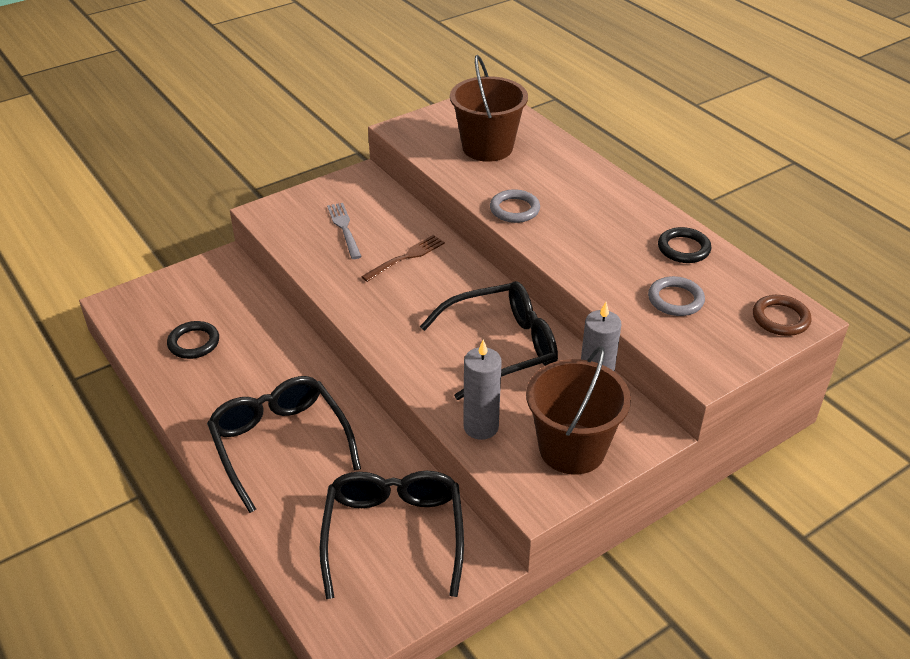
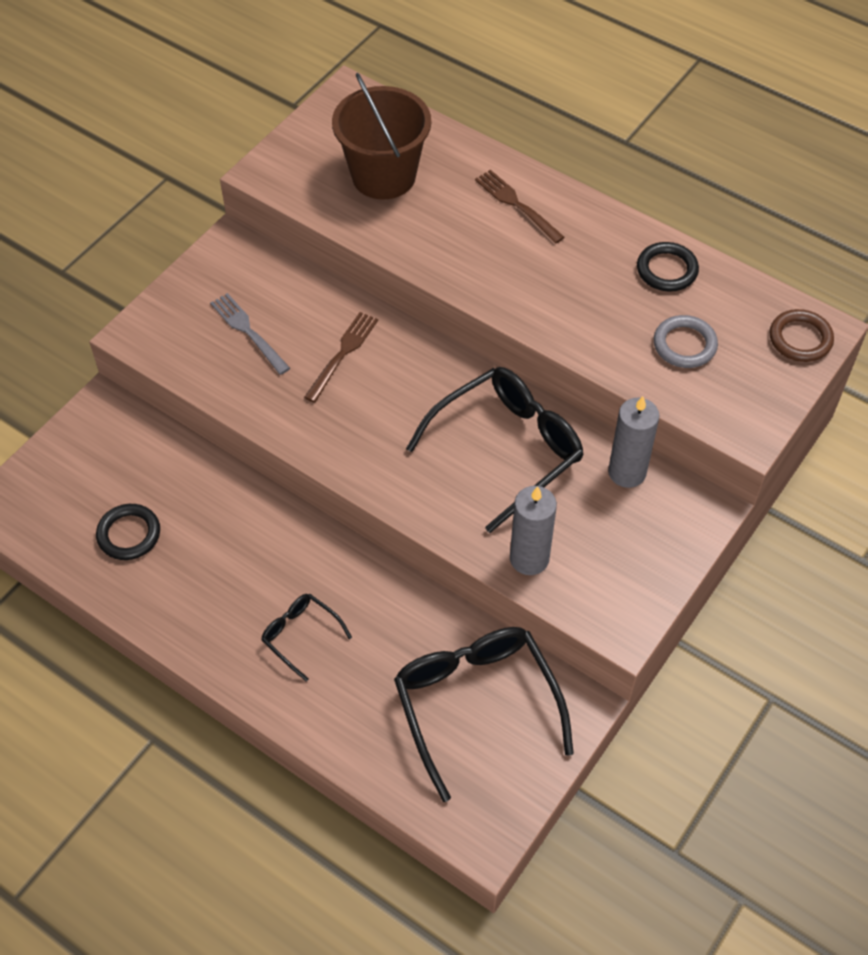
camera: 20 degrees left, 15 degrees up
black glasses [207,376,361,513] -> black glasses [261,594,352,682], size x0.49
grey ring [490,189,540,223] -> none
brown bucket [526,346,631,475] -> none
none -> brown fork [475,170,565,243]

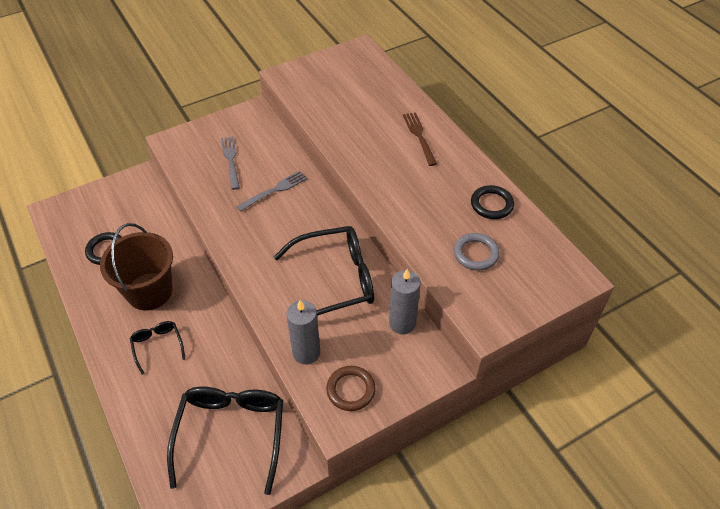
camera: 25 degrees right, 5 degrees down
brown fork [304,312,378,403] -> grey fork [236,171,307,212]
brown bucket [332,73,431,200] -> brown bucket moved to [100,223,173,310]
brown ring [769,309,834,362] -> brown ring moved to [326,366,376,411]

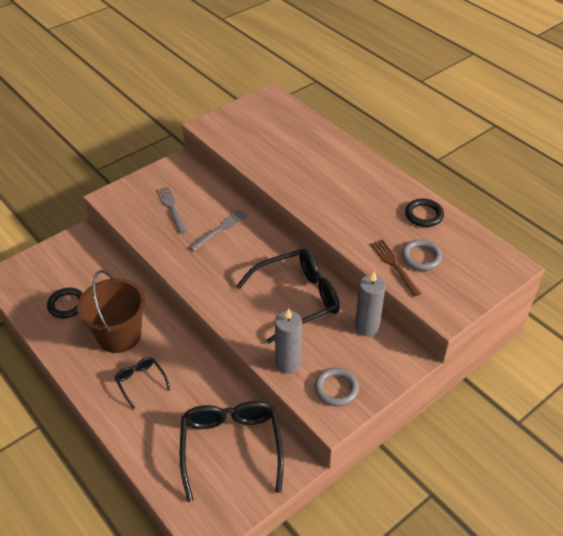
camera: 10 degrees left, 5 degrees down
brown ring [326,366,376,411] -> grey ring [314,368,359,406]
brown fork [403,112,437,166] -> brown fork moved to [370,239,421,297]

